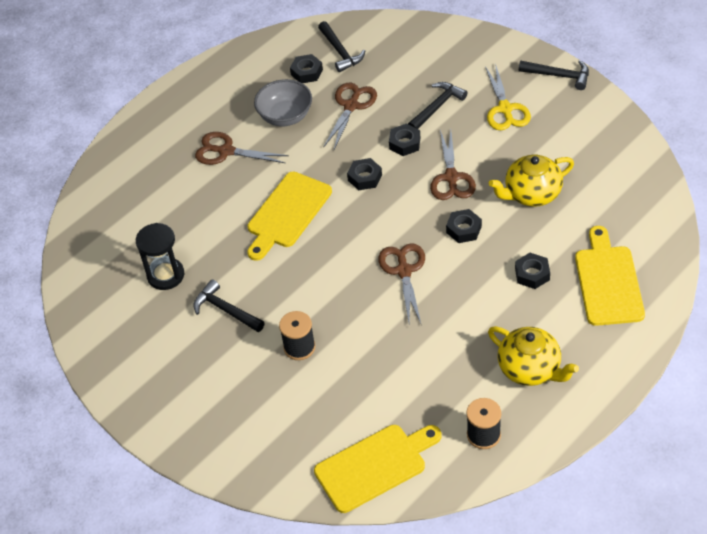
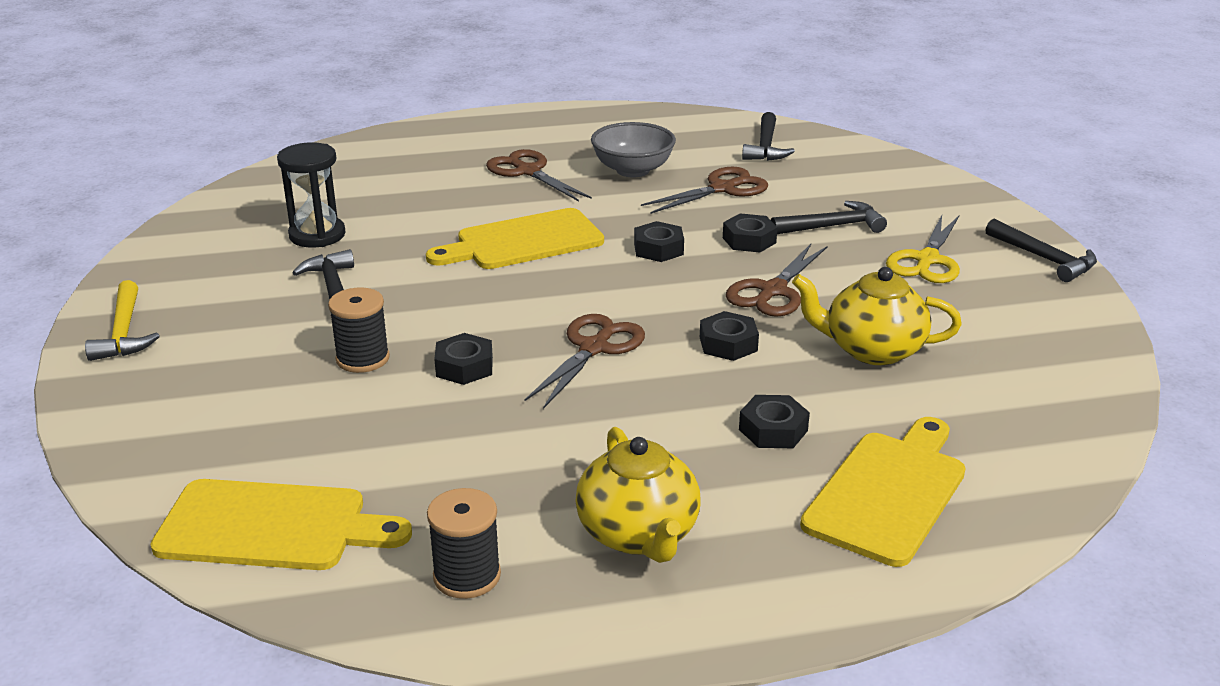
camera: 30 degrees right, 20 degrees down
black nut [290,54,323,83] -> black nut moved to [434,333,493,385]
none -> yellow hammer [85,280,160,361]

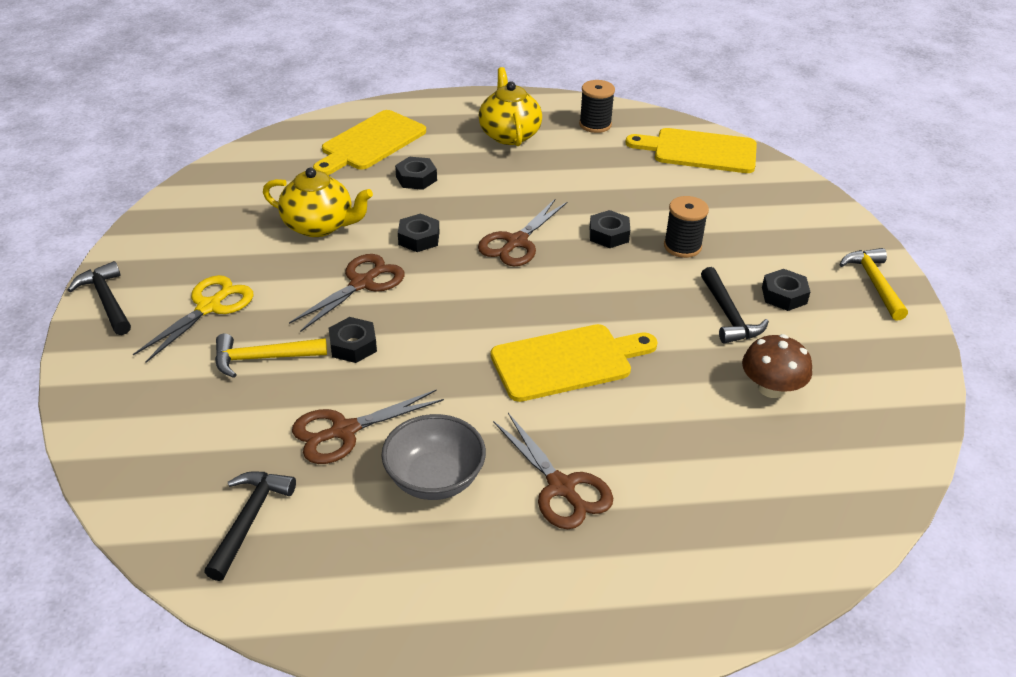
camera: 175 degrees left, 10 degrees up
black hourglass [277,142,346,247] -> brown mushroom [742,334,812,398]
black nut [634,221,684,262] -> black nut moved to [762,269,810,311]
black hammer [771,201,887,234] -> yellow hammer [215,334,327,378]

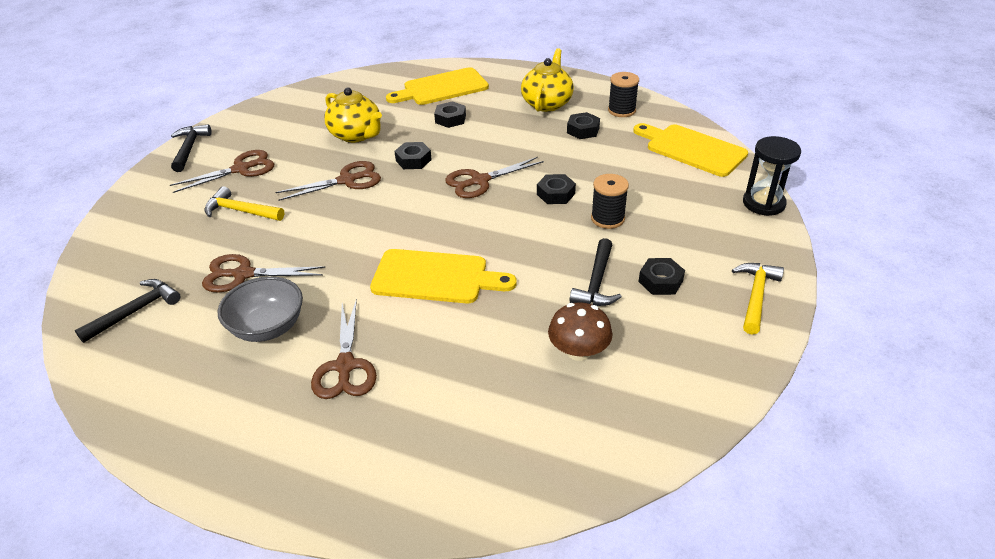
camera: 30 degrees right, 0 degrees up
yellow scissors [133,275,254,363] -> brown scissors [170,150,275,193]
black nut [329,317,377,363] -> black nut moved to [567,112,600,139]
none -> black hourglass [743,136,801,216]

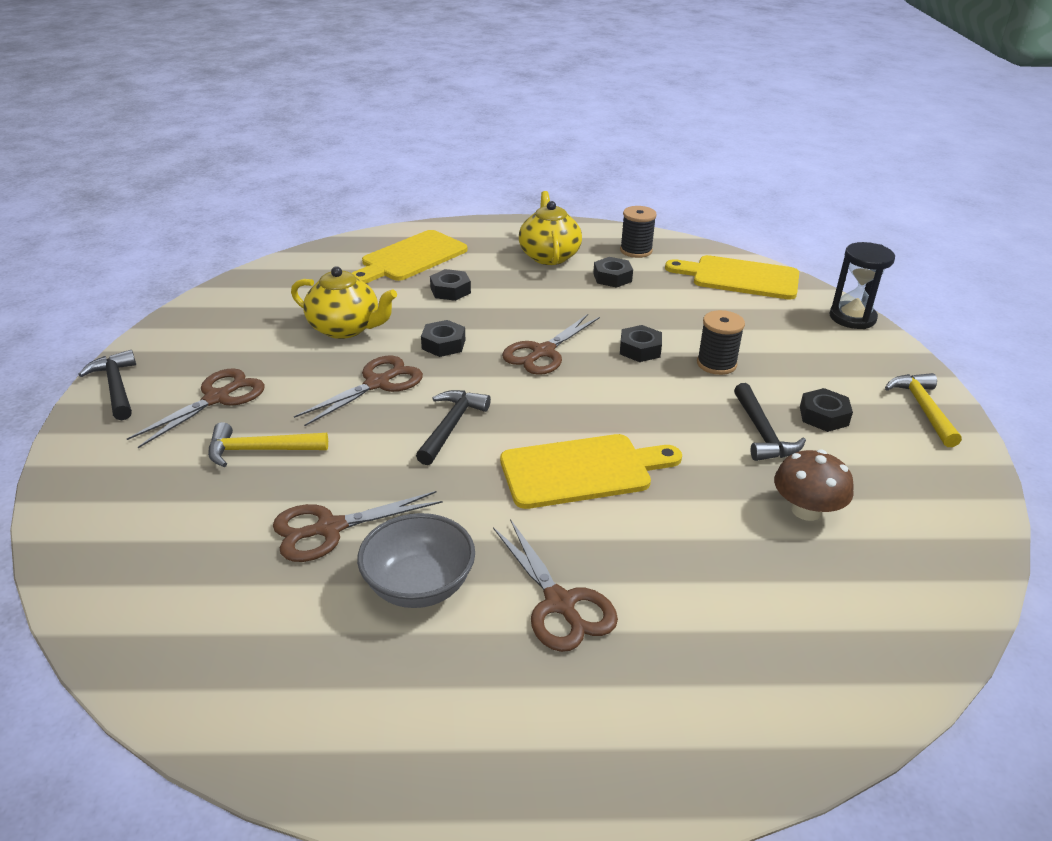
camera: 25 degrees left, 5 degrees down
black hammer [75,279,180,343] -> black hammer moved to [416,390,491,465]

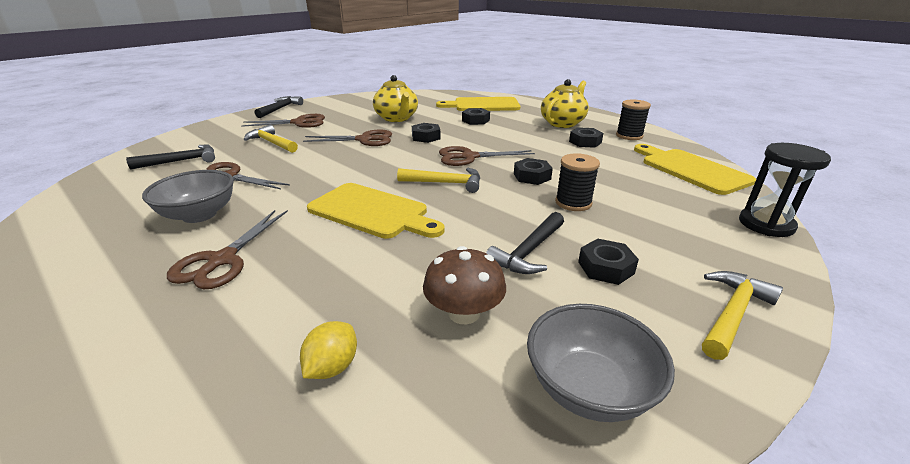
camera: 45 degrees right, 5 degrees down
black hammer [416,390,491,465] -> black hammer moved to [126,144,215,169]
none -> yellow lemon [300,321,357,379]
none -> yellow hammer [397,168,480,193]
none -> grey bowl [527,304,675,422]

